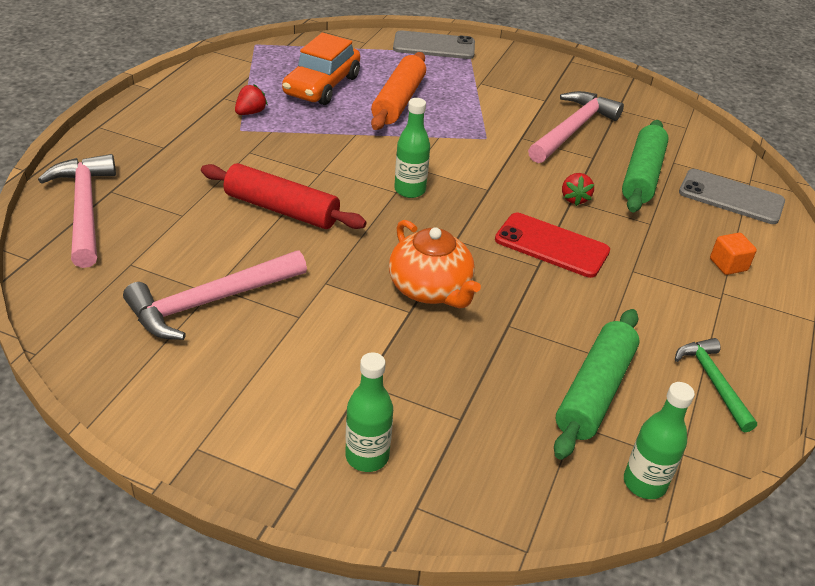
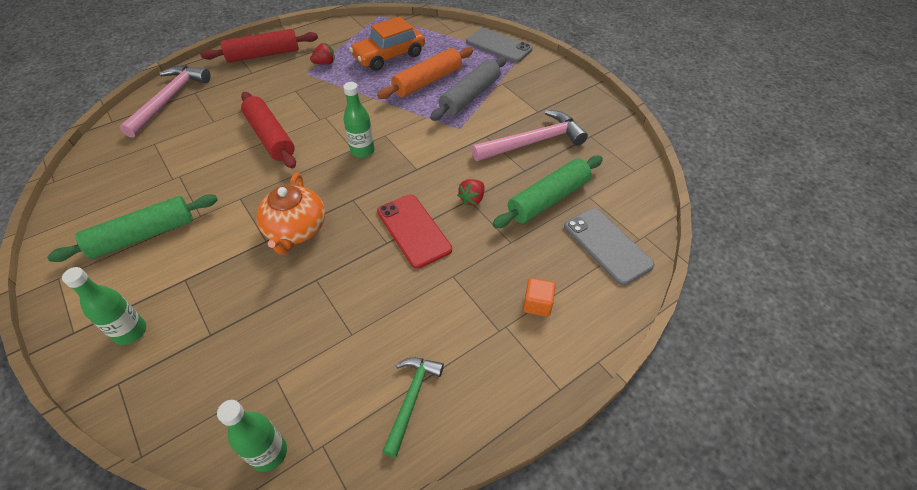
camera: 35 degrees right, 10 degrees up
pink hammer [123,250,307,340] -> none
green rolling pin [554,309,640,460] -> green rolling pin moved to [47,194,218,262]
none -> red rolling pin [201,29,318,63]
none -> grey rolling pin [430,57,506,121]

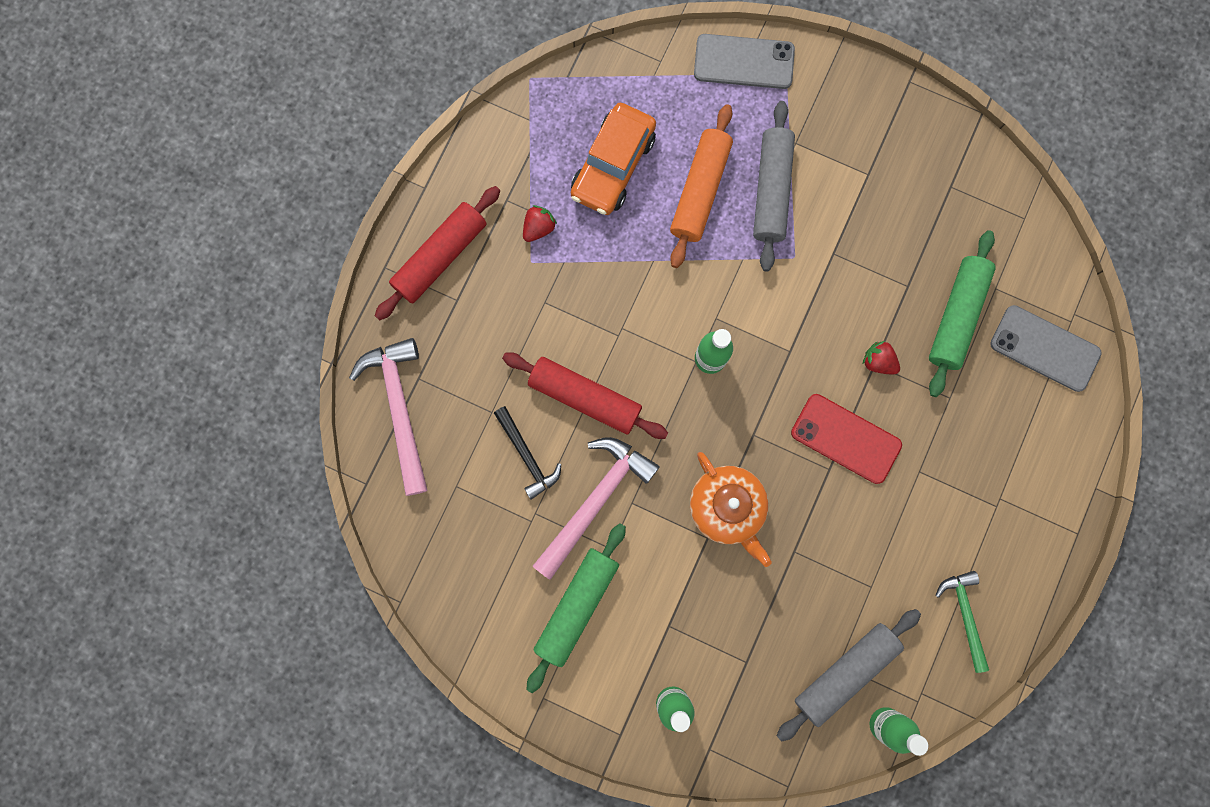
camera: 30 degrees left, 30 degrees up
red strawberry [457,179,484,205] -> red strawberry turned 120 degrees clockwise [862,341,900,374]
pink hammer [472,110,588,161] -> pink hammer moved to [533,437,660,580]
orange cube [523,278,556,317] -> none
none -> black hammer [494,406,561,500]
none -> grey rolling pin [777,609,921,742]

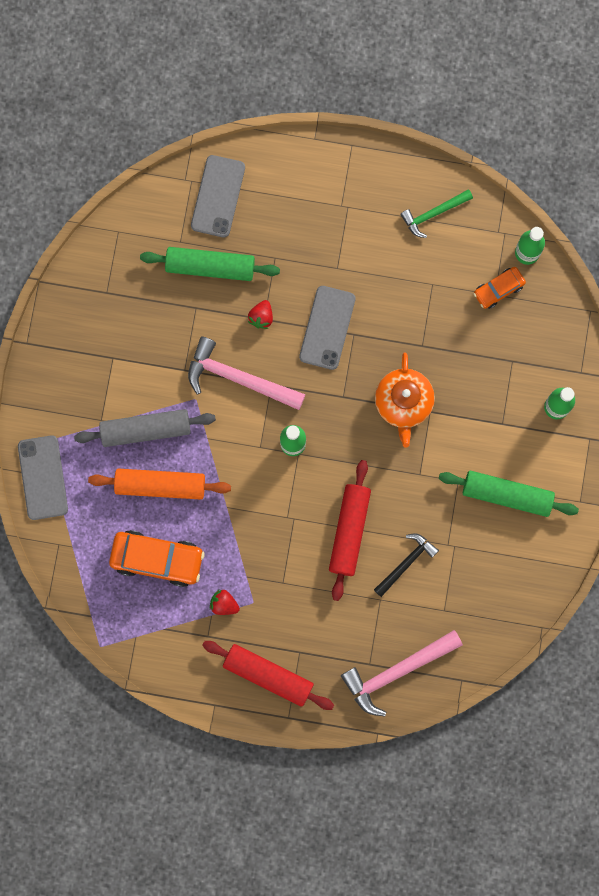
camera: 105 degrees left, 0 degrees up
pink hammer [533,437,660,580] -> pink hammer moved to [188,336,305,410]
orange teapot [690,452,772,567] -> orange teapot turned 135 degrees clockwise [375,353,435,448]
grey rolling pin [777,609,921,742] -> orange car [474,267,526,309]
red phone [791,394,902,484] -> grey phone [299,286,356,370]

